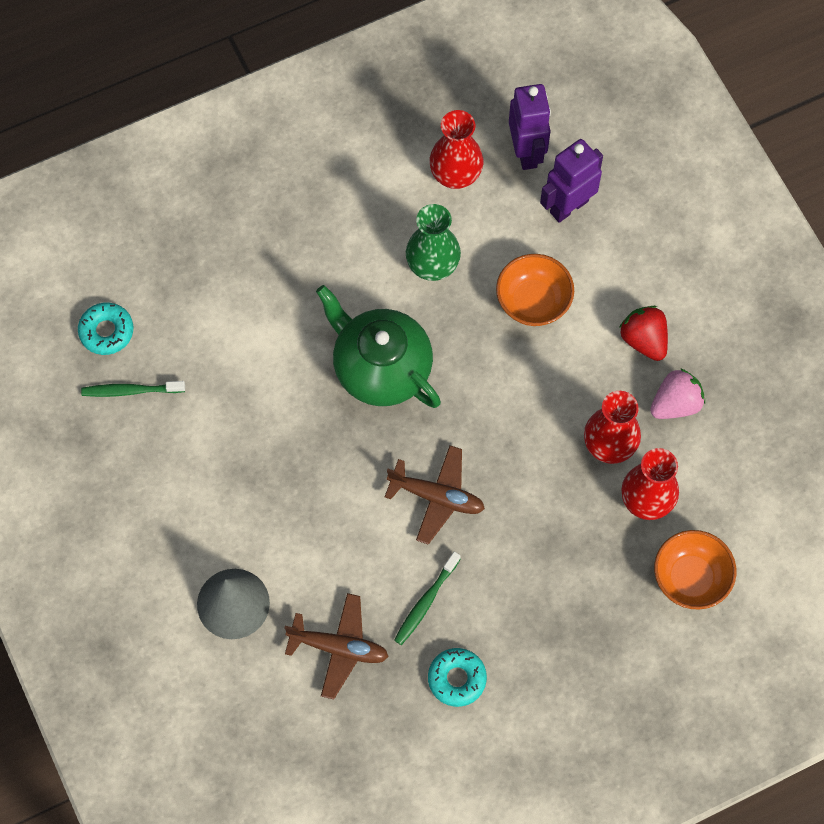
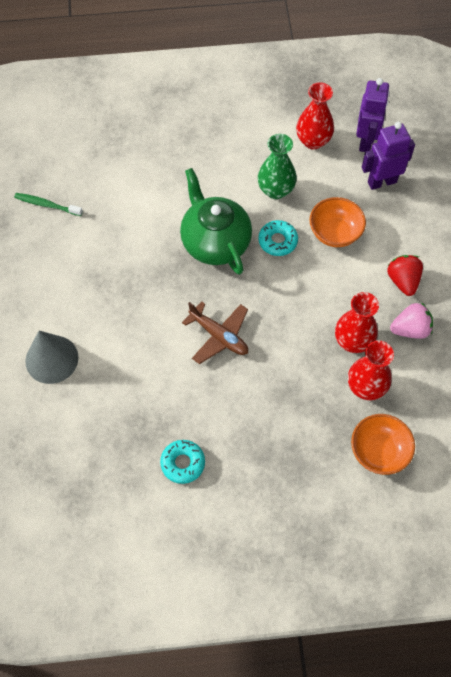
camera: 20 degrees right, 5 degrees down
turquoise donut [78,302,133,355] -> turquoise donut moved to [258,220,298,256]
brown plane [284,593,389,700] -> none
green toothbrush [394,551,461,645] -> none

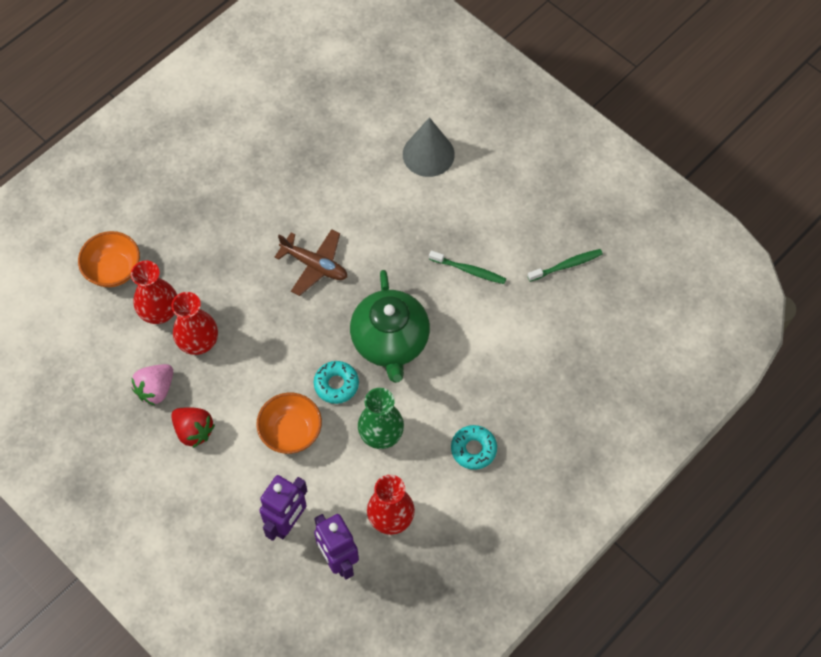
camera: 140 degrees right, 0 degrees up
turquoise donut [160,440,205,484] -> turquoise donut moved to [451,425,497,470]
green teapot [180,168,252,275] -> green teapot turned 60 degrees clockwise [350,270,430,383]
brown plane [182,301,248,364] -> brown plane turned 150 degrees counterclockwise [274,229,347,296]
none -> green toothbrush [429,251,506,284]

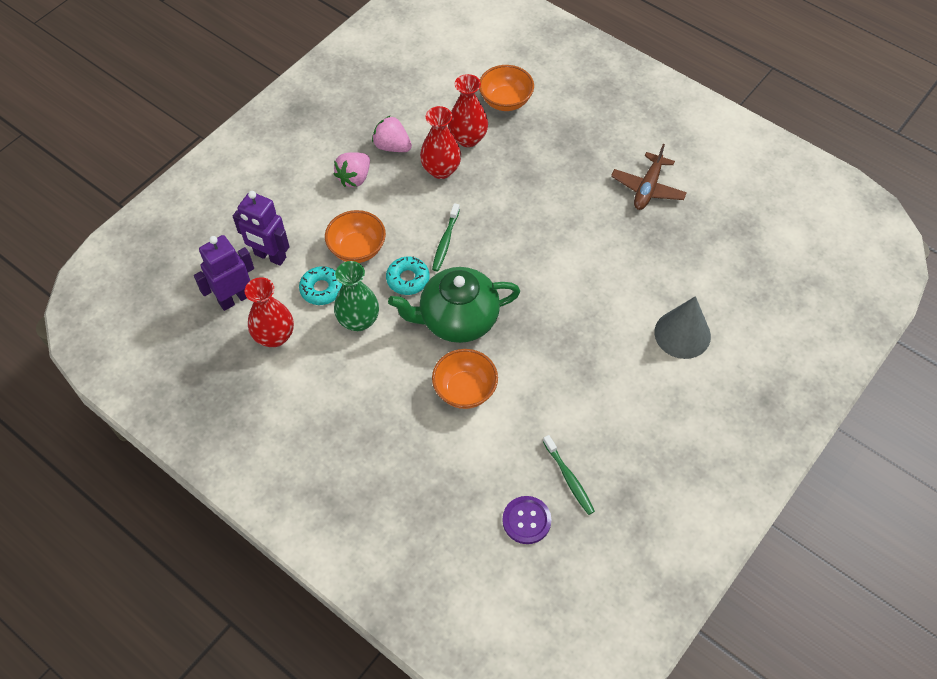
camera: 85 degrees right, 5 degrees down
red strawberry [171,407,215,448] -> pink strawberry [334,152,370,187]
brown plane [274,229,347,296] -> brown plane moved to [611,144,687,210]
green toothbrush [429,251,506,284] -> green toothbrush moved to [432,203,460,271]
turquoise donut [451,425,497,470] -> turquoise donut moved to [299,266,343,305]
none -> orange bowl [432,349,498,409]
none -> purple button [502,496,551,544]

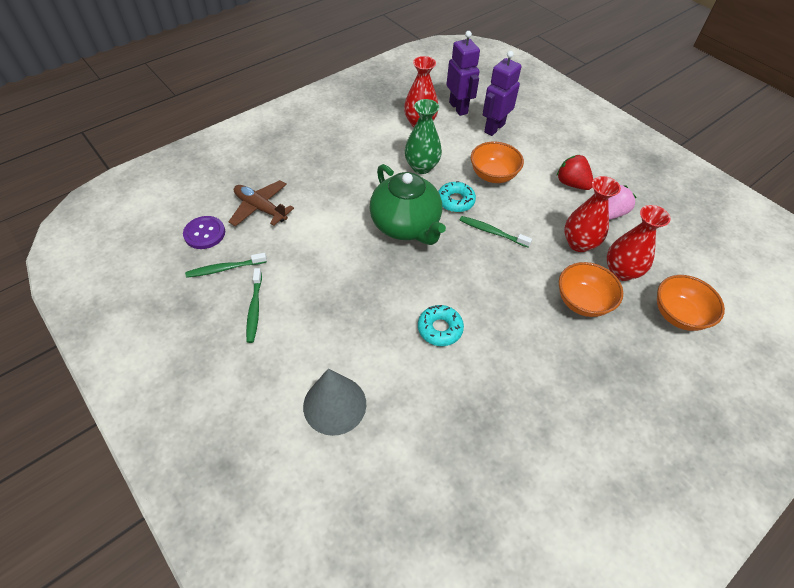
camera: 100 degrees right, 5 degrees down
turquoise donut [299,266,343,305] -> turquoise donut moved to [418,305,464,346]
pink strawberry [334,152,370,187] -> red strawberry [557,154,593,190]
green teapot [388,267,520,343] -> green teapot turned 150 degrees clockwise [369,164,446,245]
orange bowl [432,349,498,409] -> orange bowl moved to [559,262,623,317]
brown plane [611,144,687,210] -> brown plane moved to [228,180,294,226]
none -> green toothbrush [246,268,262,343]

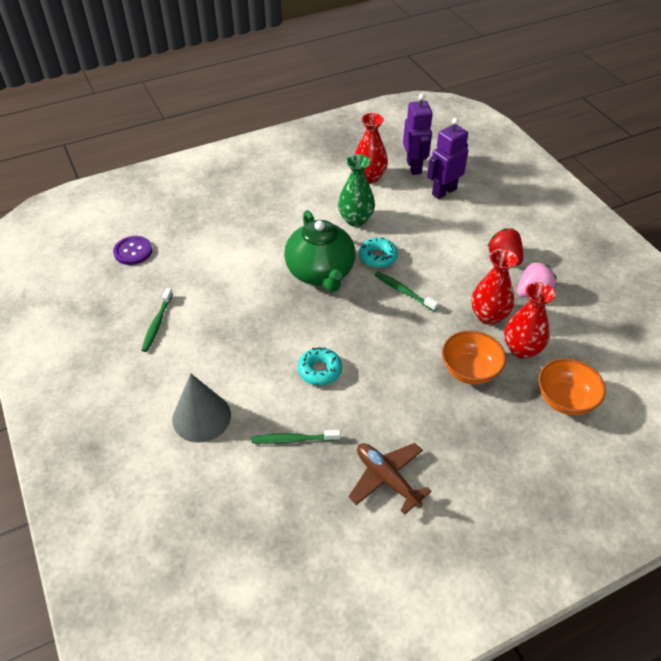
camera: 15 degrees right, 5 degrees down
green toothbrush [185,253,267,278] -> green toothbrush moved to [252,430,341,444]
brown plane [228,180,294,226] -> brown plane moved to [348,443,432,514]
orange bowl [471,141,524,183] -> none

